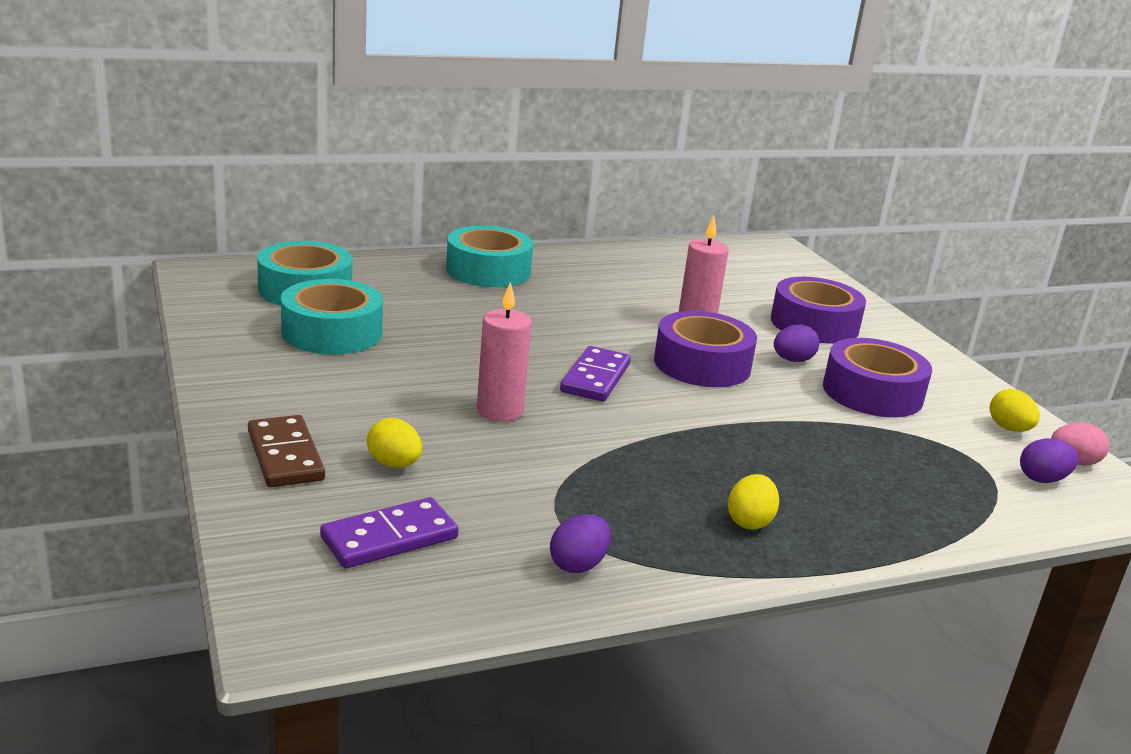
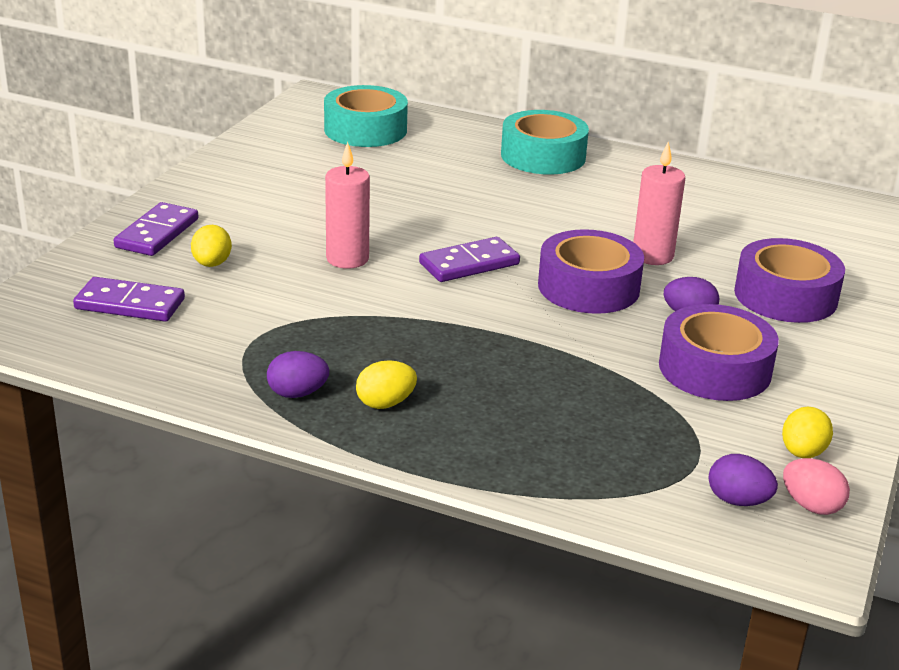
camera: 45 degrees right, 5 degrees up
brown domino [248,415,325,487] -> purple domino [114,202,198,256]
turquoise tape [281,279,383,354] -> none
purple egg [550,514,611,573] -> purple egg moved to [267,351,329,398]

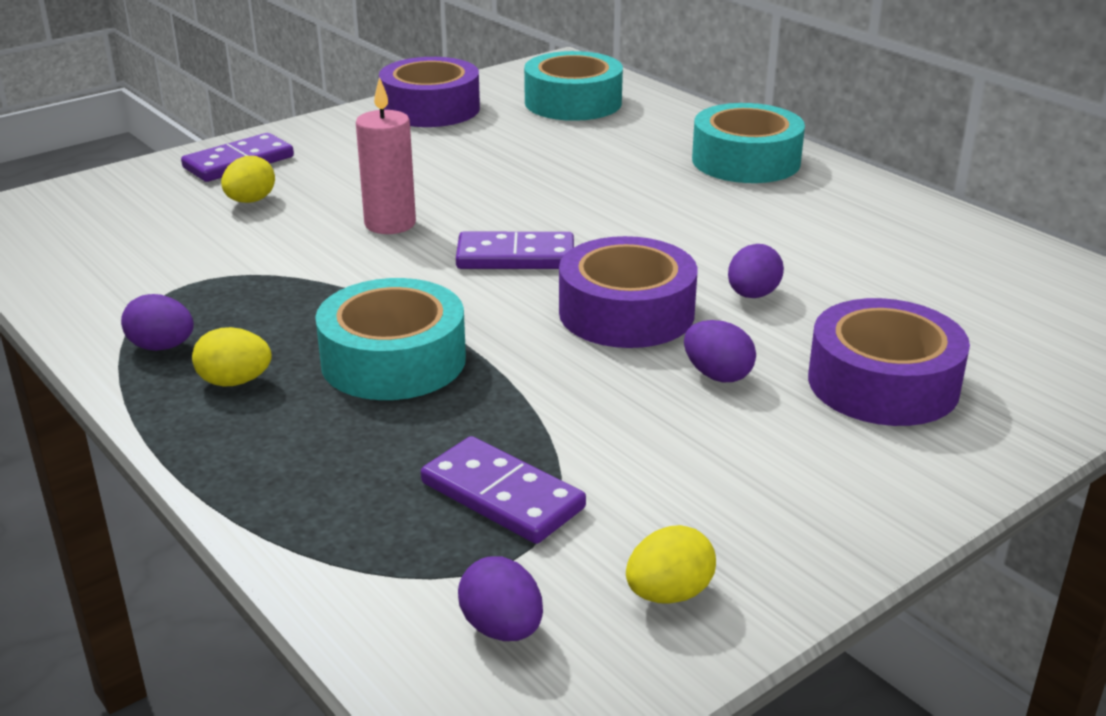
camera: 30 degrees right, 0 degrees up
purple domino [73,277,185,322] -> purple domino moved to [421,436,586,544]
pink candle [633,142,685,265] -> purple egg [728,244,784,298]
purple tape [659,304,779,401] -> purple tape moved to [379,57,480,127]
pink egg [783,458,850,515] -> none
none -> turquoise tape [315,278,466,400]

